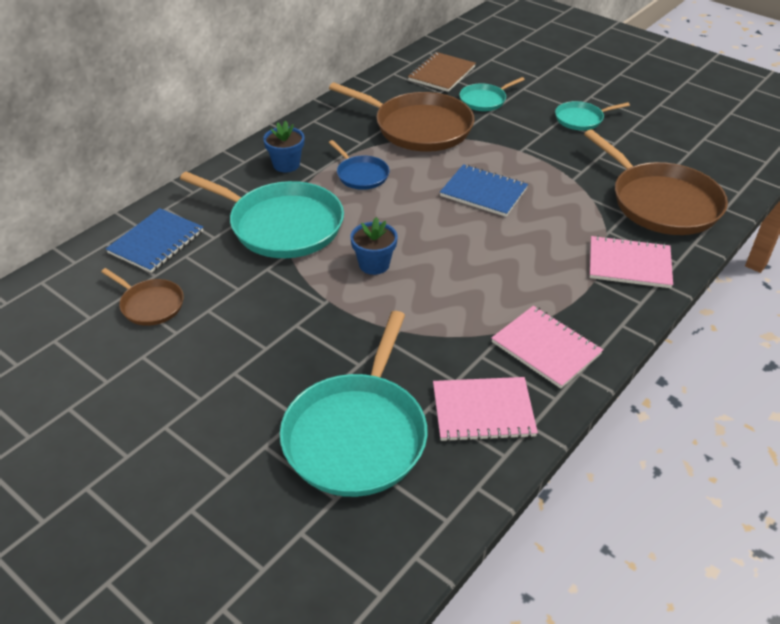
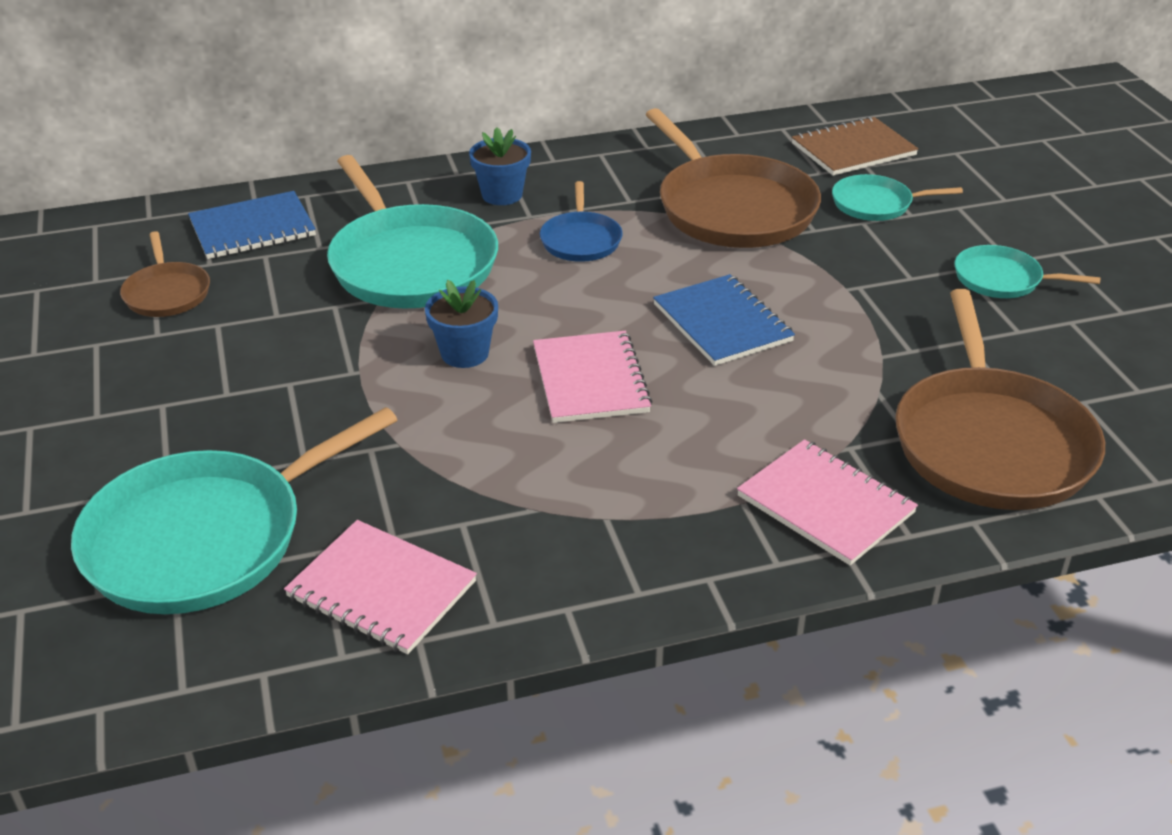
camera: 35 degrees right, 5 degrees down
pink notebook [491,306,603,389] -> pink notebook moved to [533,331,653,423]

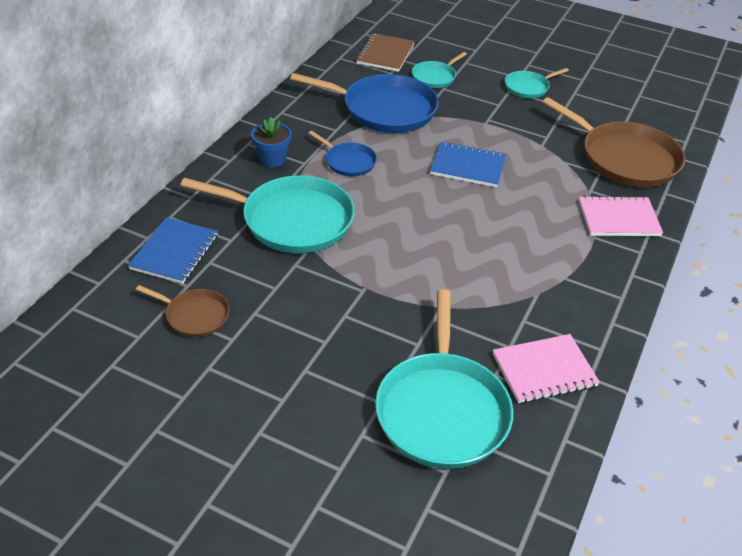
camera: 50 degrees left, 5 degrees up
blue flower pot [425,280,498,368] -> none
pink notebook [533,331,653,423] -> none
brown pan [645,108,821,248] -> blue pan [290,73,439,133]

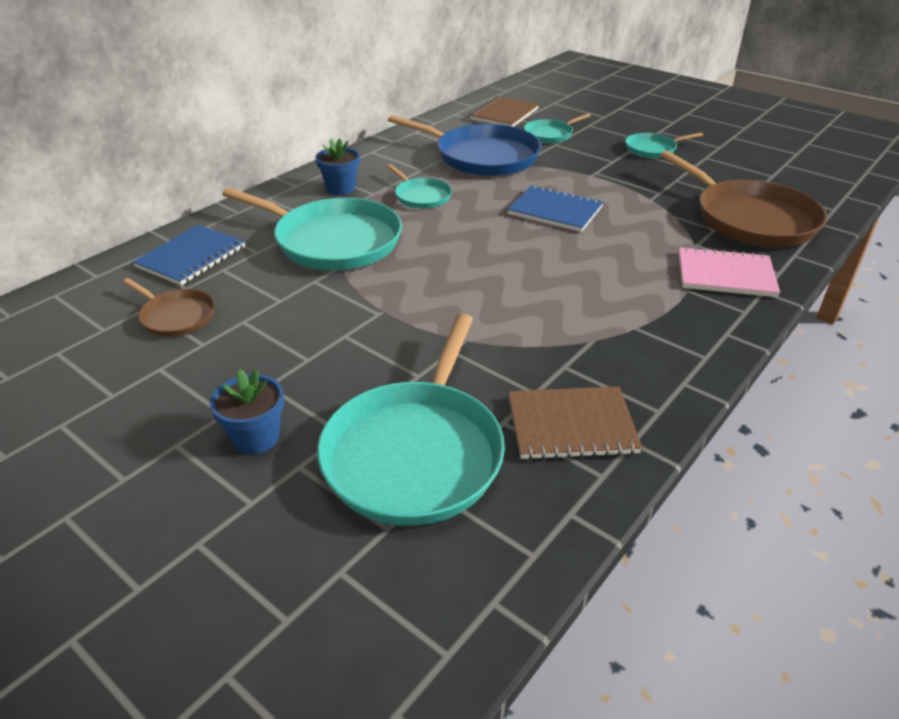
camera: 15 degrees right, 5 degrees down
blue pan [308,131,377,176] -> turquoise pan [387,164,452,209]
pink notebook [493,334,600,403] -> brown notebook [508,386,642,460]
none -> blue flower pot [210,369,284,454]

